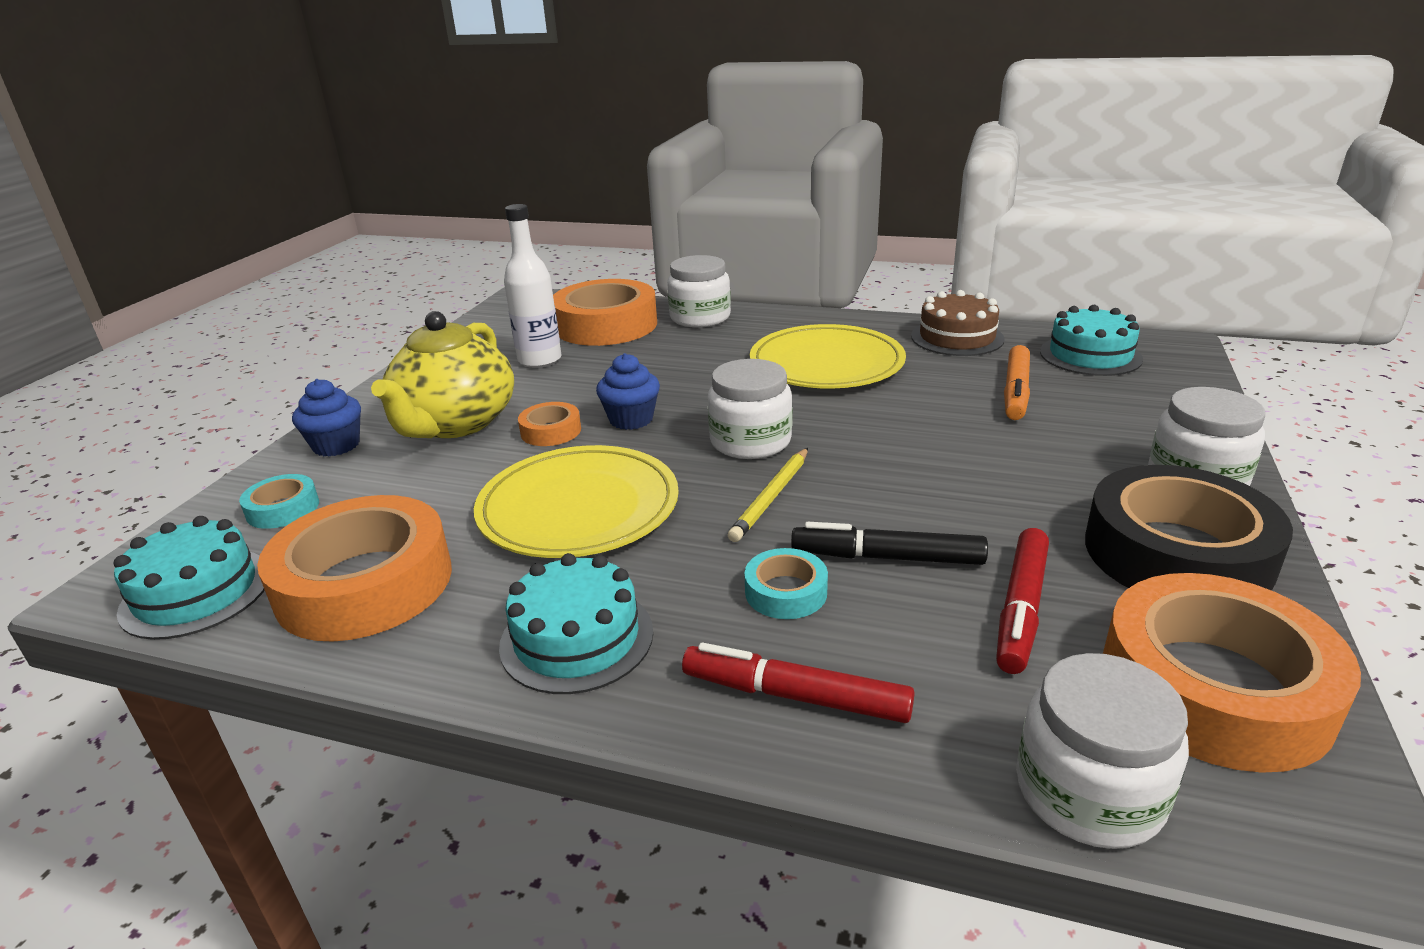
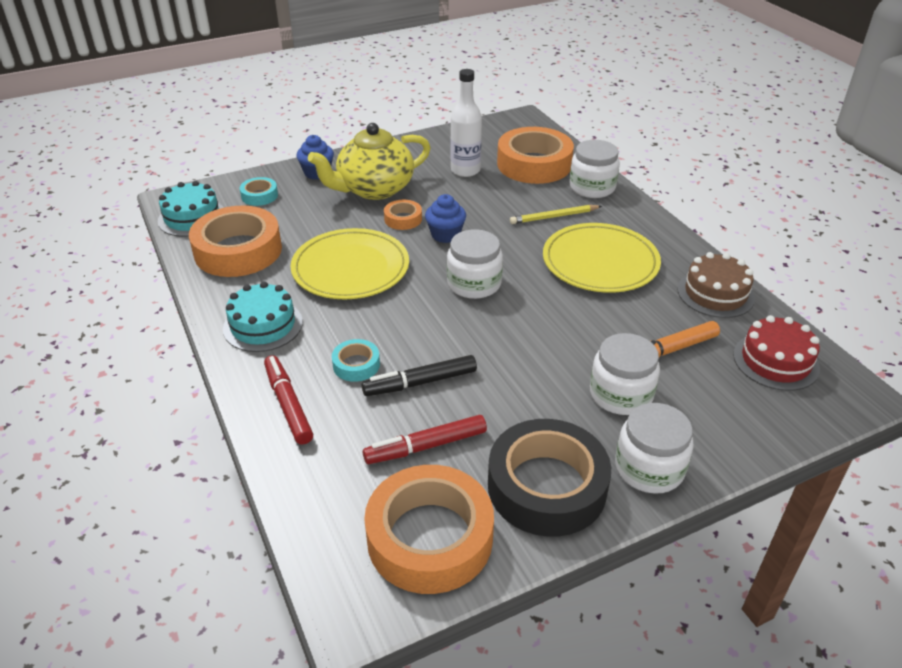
camera: 45 degrees right, 10 degrees up
yellow pencil [728,448,808,542] -> yellow pencil moved to [510,205,602,224]
black marker [791,522,988,565] -> black marker turned 75 degrees counterclockwise [362,355,477,396]
white jar [1016,653,1189,849] -> white jar moved to [590,333,660,415]
turquoise cake [1040,305,1143,376] -> red cake [733,315,820,391]

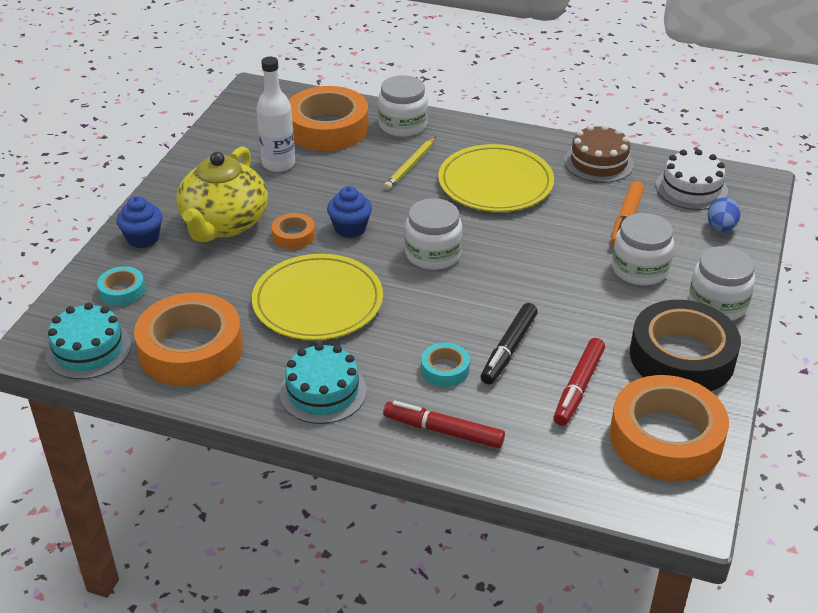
camera: 45 degrees left, 0 degrees up
red cake [733,315,820,391] -> white cake [656,149,728,210]
none -> blue egg [707,197,741,232]

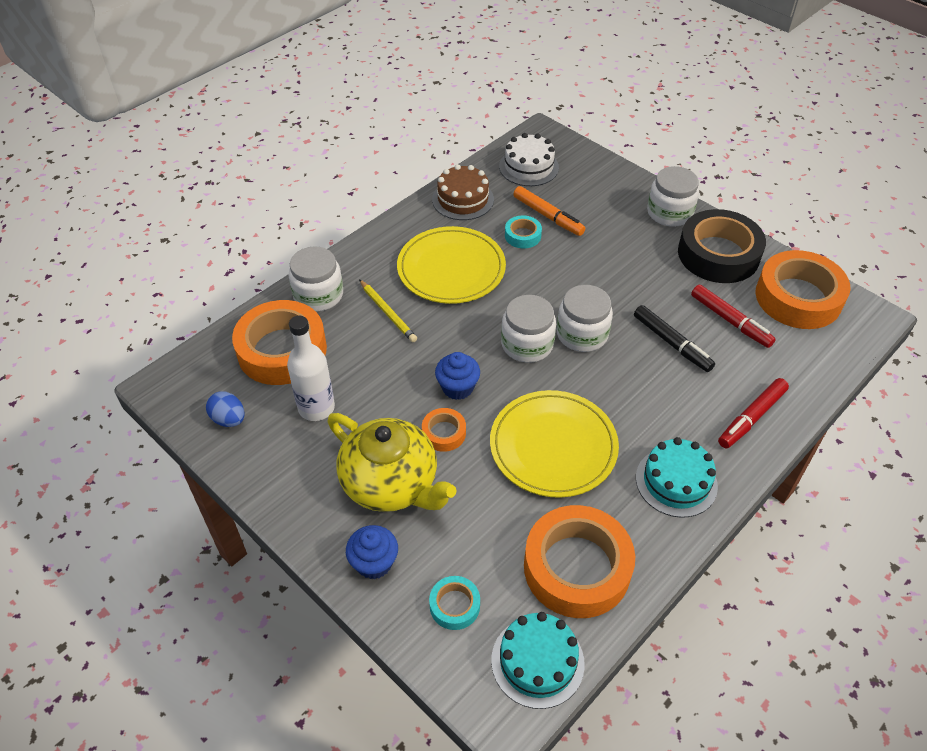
camera: 65 degrees left, 10 degrees up
turquoise tape [421,342,470,387] -> turquoise tape moved to [505,216,542,248]
white jar [612,213,674,285] -> white jar moved to [556,285,613,352]
blue egg [707,197,741,232] -> blue egg moved to [206,392,245,427]

